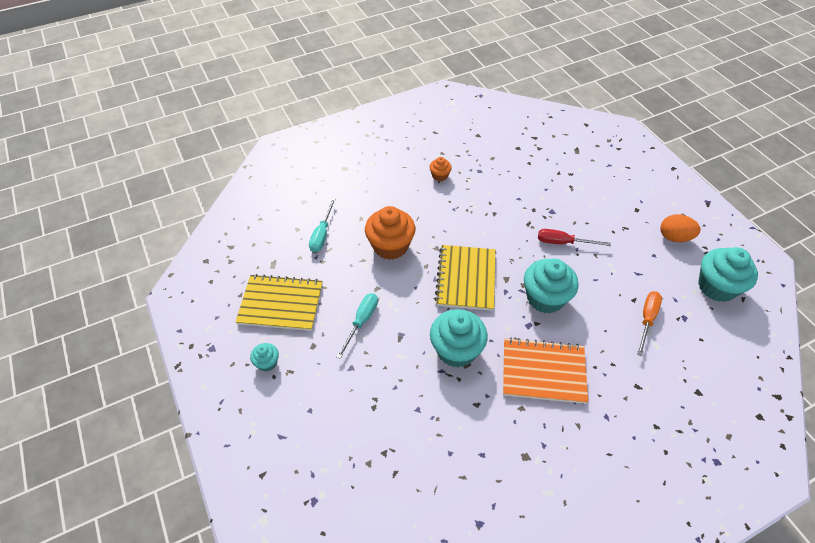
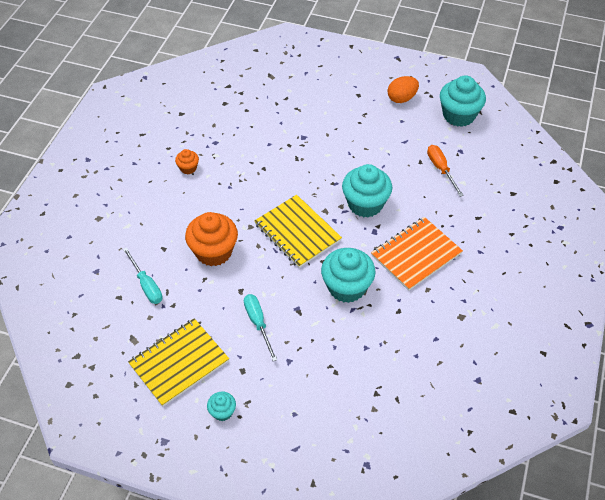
camera: 45 degrees left, 0 degrees up
red screwdriver [538,229,611,246] -> none

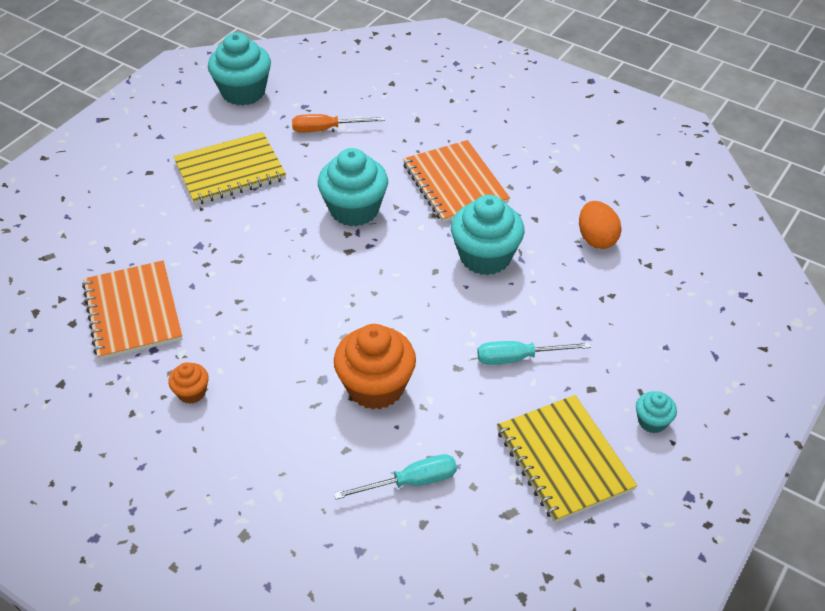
camera: 75 degrees left, 5 degrees down
yellow notebook [254,195,342,268] -> yellow notebook moved to [173,132,286,205]
orange egg [387,76,419,103] -> orange egg moved to [579,201,621,249]
none -> orange notebook [82,260,182,360]

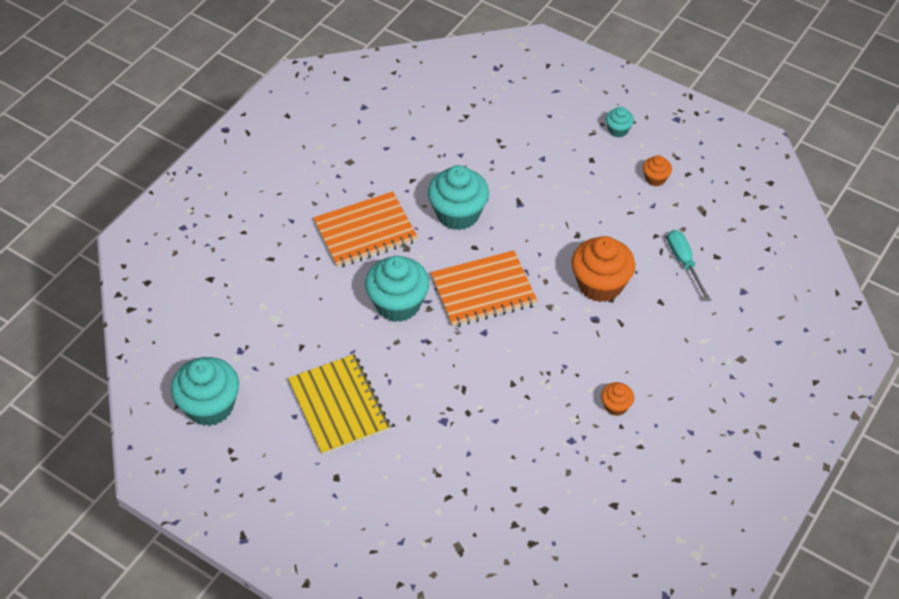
camera: 90 degrees left, 5 degrees up
orange notebook [82,260,182,360] -> orange notebook moved to [431,250,538,327]
orange screwdriver [292,114,385,132] -> none
turquoise screwdriver [477,341,591,365] -> none
yellow notebook [497,395,637,523] -> orange cupcake [643,155,672,186]
orange egg [579,201,621,249] -> none

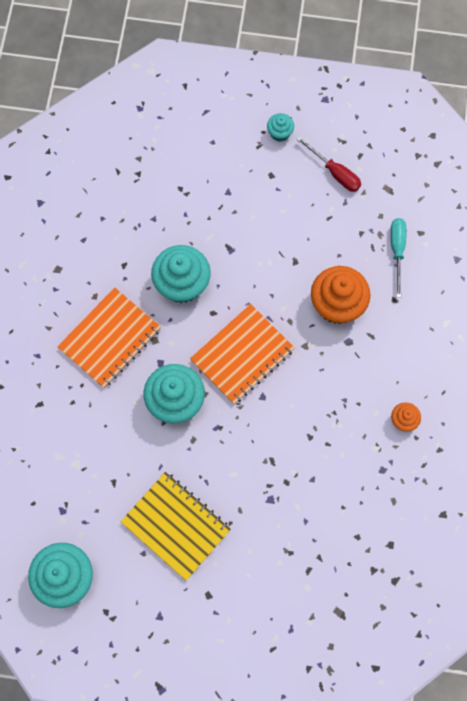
camera: 25 degrees left, 20 degrees up
orange cupcake [643,155,672,186] -> red screwdriver [296,136,361,192]
turquoise screwdriver [667,230,711,302] -> turquoise screwdriver turned 45 degrees clockwise [391,218,406,298]

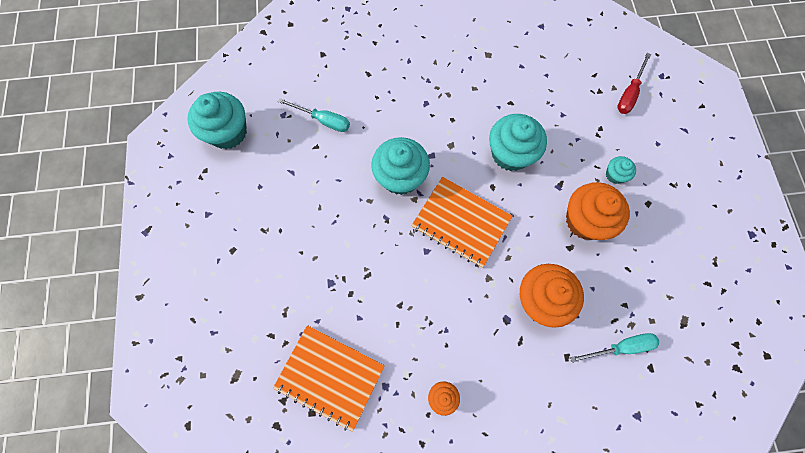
camera: 75 degrees right, 0 degrees up
orange notebook [57,288,161,388] -> orange notebook moved to [273,325,385,432]
yellow notebook [121,472,231,581] -> none
turquoise cupcake [267,113,294,142] -> turquoise cupcake moved to [606,156,636,184]
red screwdriver [296,136,361,192] -> red screwdriver moved to [617,53,651,114]
none -> turquoise screwdriver [278,98,350,132]
none -> orange cupcake [566,182,630,240]

